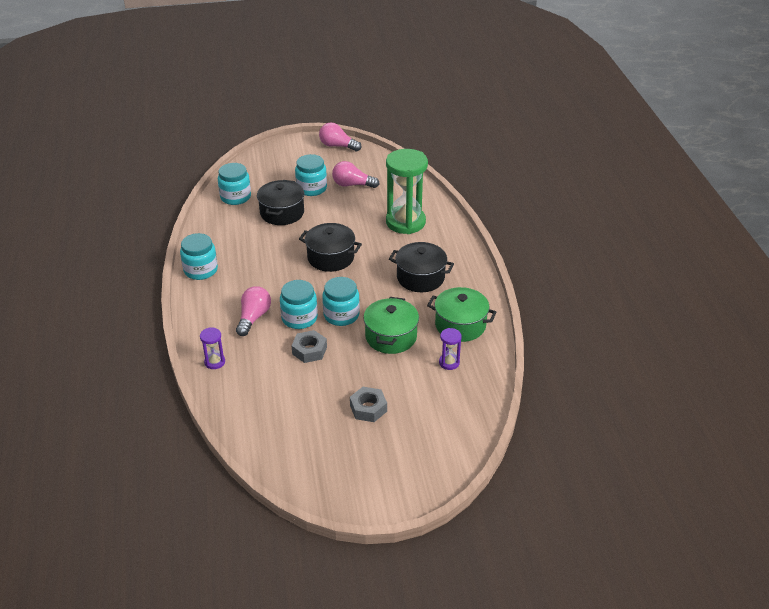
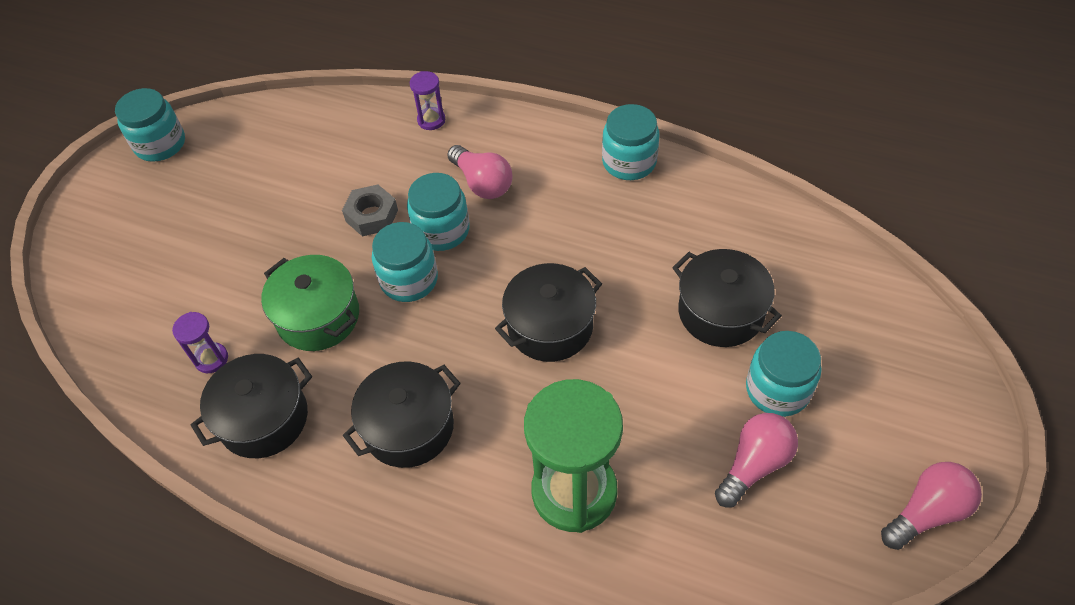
camera: 125 degrees right, 15 degrees up
turquoise jar [218,163,251,205] -> turquoise jar moved to [115,88,185,162]
grey nut [350,387,387,422] -> none
green pot [427,287,496,342] -> black pot [191,354,312,458]

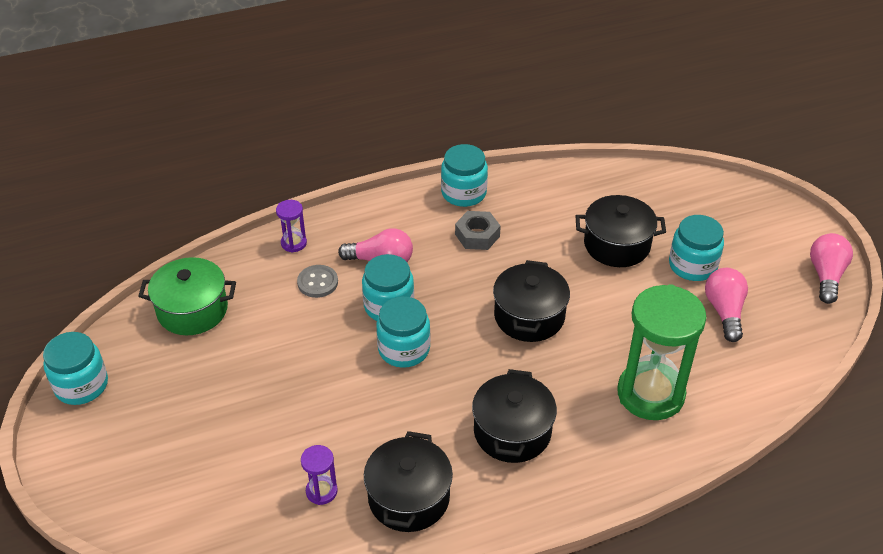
camera: 45 degrees left, 10 degrees down
green pot [261,255,359,351] -> green pot moved to [138,257,236,335]
grey nut [342,185,398,236] -> grey nut moved to [455,211,501,250]
none -> grey button [297,265,338,298]

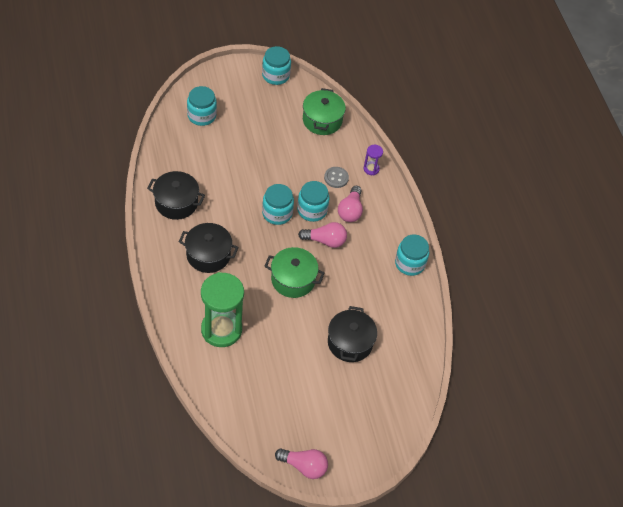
camera: 90 degrees right, 10 degrees up
purple hourglass [301,445,338,505] -> none
grey nut [455,211,501,250] -> none
black pot [493,260,570,342] -> green pot [265,247,325,298]
turquoise jar [669,215,724,281] -> turquoise jar moved to [187,86,217,126]
pink light bulb [705,268,748,342] -> pink light bulb moved to [298,222,347,248]

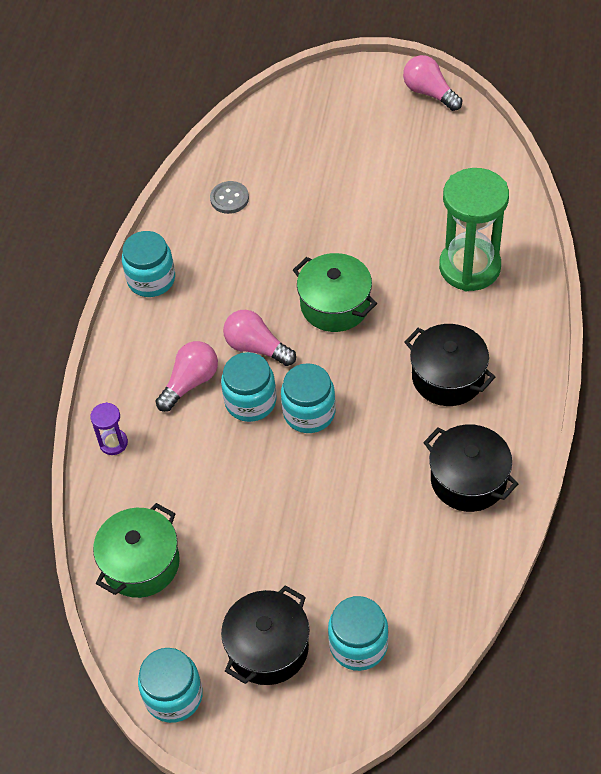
camera: 145 degrees left, 0 degrees up
grey button [324,167,349,188] -> grey button moved to [210,181,249,214]
black pot [328,306,377,362] -> black pot moved to [221,585,310,685]

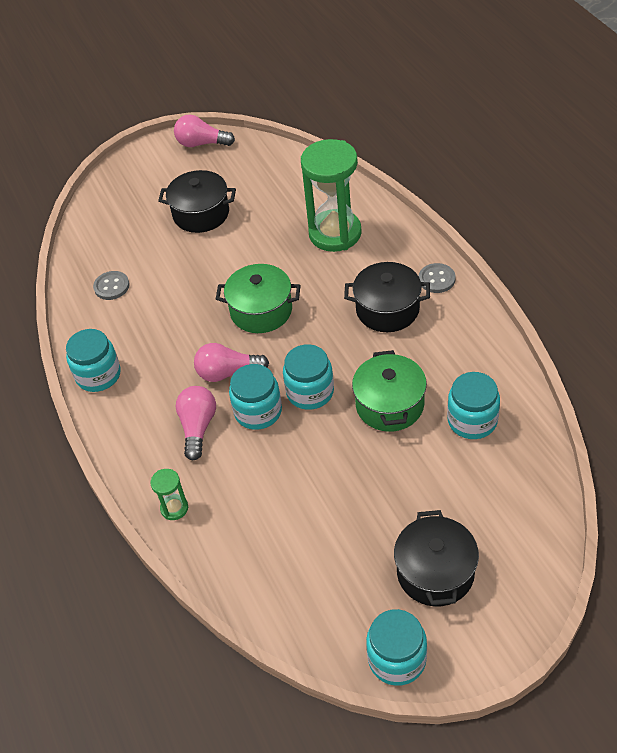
camera: 35 degrees left, 5 degrees down
purple hourglass [90,402,128,455] -> green hourglass [150,469,188,520]
green pot [93,503,180,598] -> green pot moved to [352,350,427,432]
turquoise jar [328,596,388,671] -> turquoise jar moved to [447,372,500,439]
black pot [423,424,518,512] -> black pot moved to [158,170,236,233]
none -> grey button [419,263,456,293]

